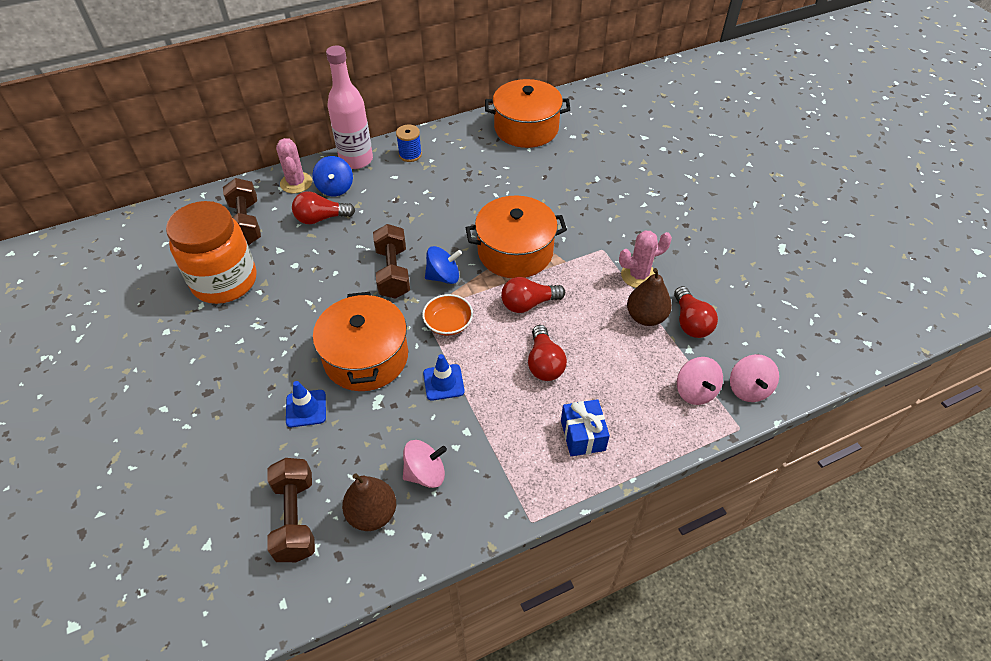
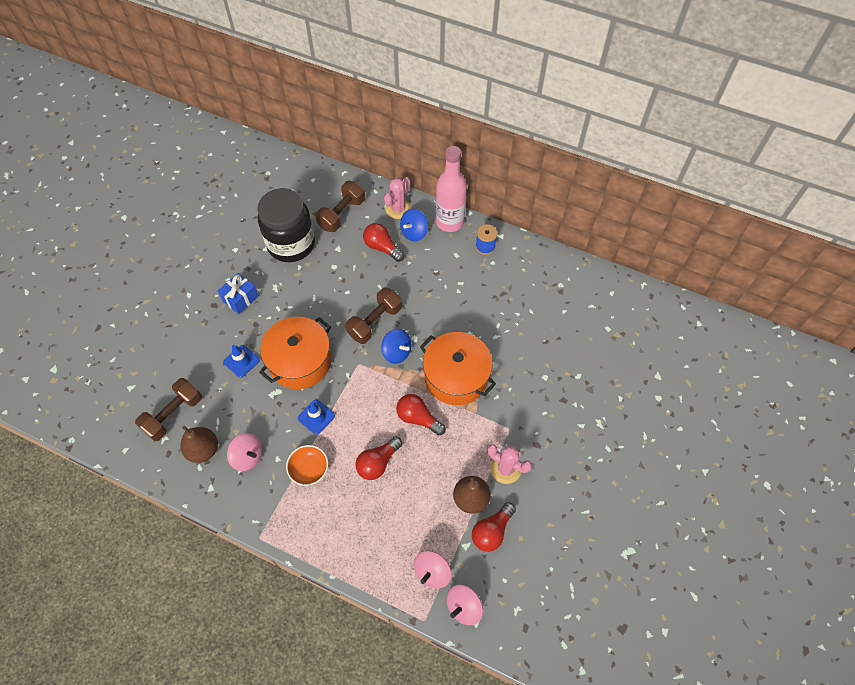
camera: 50 degrees right, 10 degrees up
orange jar [166,201,257,304] -> black jar [257,188,315,262]
orange bowl [422,294,473,336] -> orange bowl moved to [286,445,328,486]
orange pot [485,79,570,148] -> none
blue gift [561,399,610,456] -> blue gift moved to [218,273,259,314]

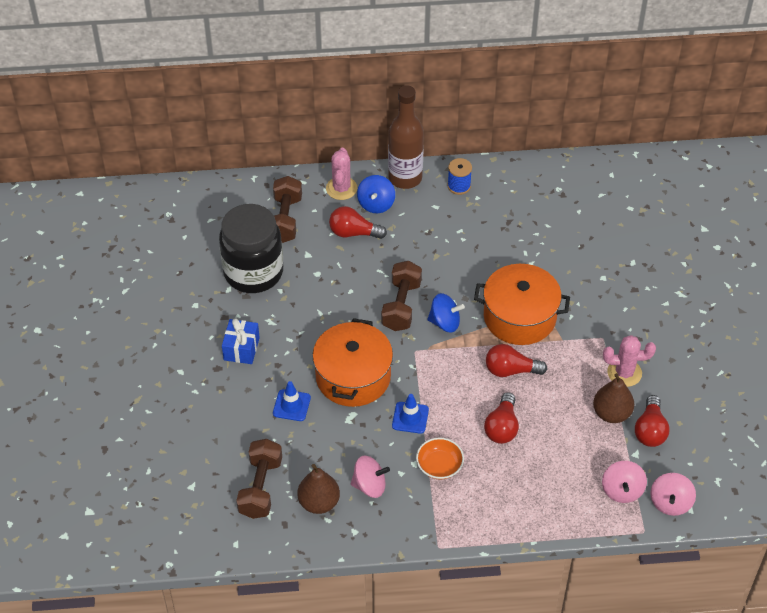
camera: 30 degrees left, 10 degrees down
pink bottle [436,146,467,232] -> brown bottle [388,85,424,189]

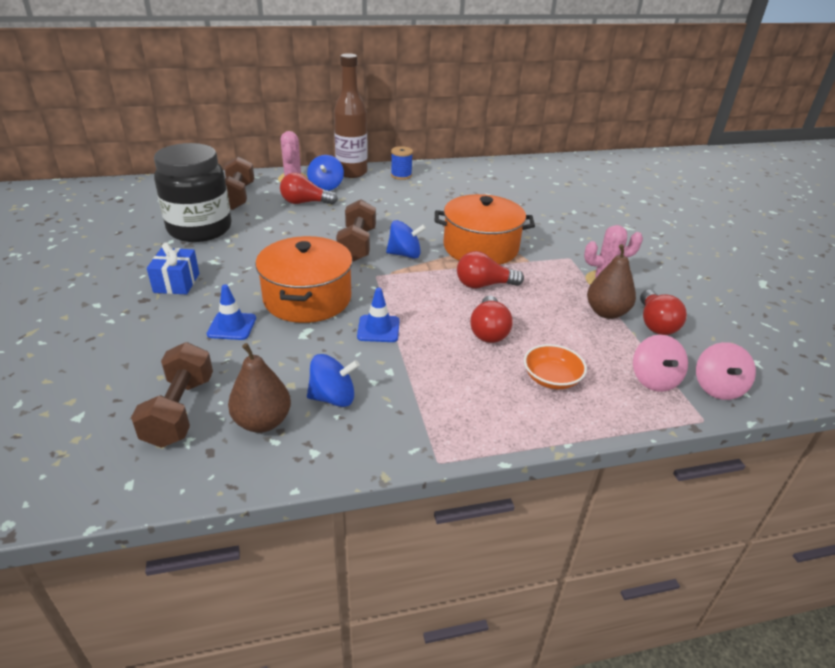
camera: 10 degrees left, 15 degrees down
pink spinning top [351,455,390,498] -> blue spinning top [307,354,360,407]
orange bowl [416,437,464,479] -> orange bowl moved to [524,344,587,389]

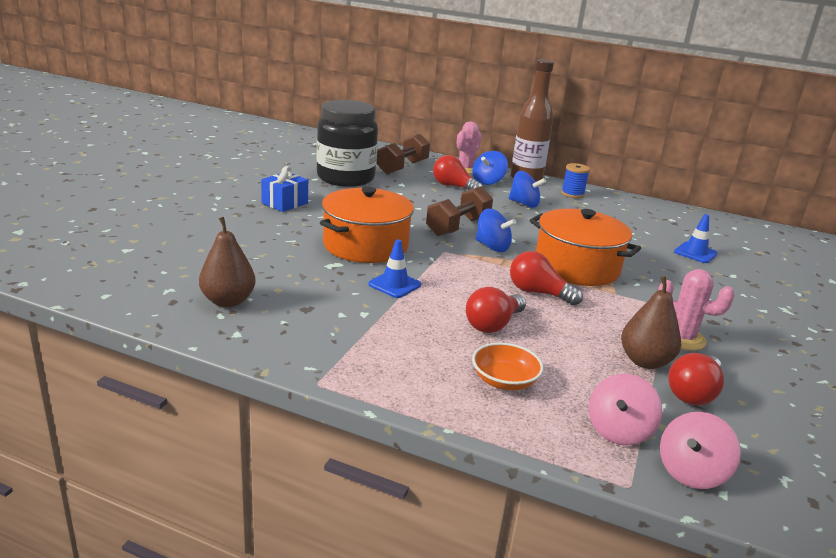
camera: 35 degrees right, 10 degrees down
brown dumbbell [131,342,213,448] -> none
blue traffic cone [207,284,256,340] -> blue traffic cone moved to [674,214,718,263]
blue spinning top [307,354,360,407] -> blue spinning top moved to [509,171,546,208]

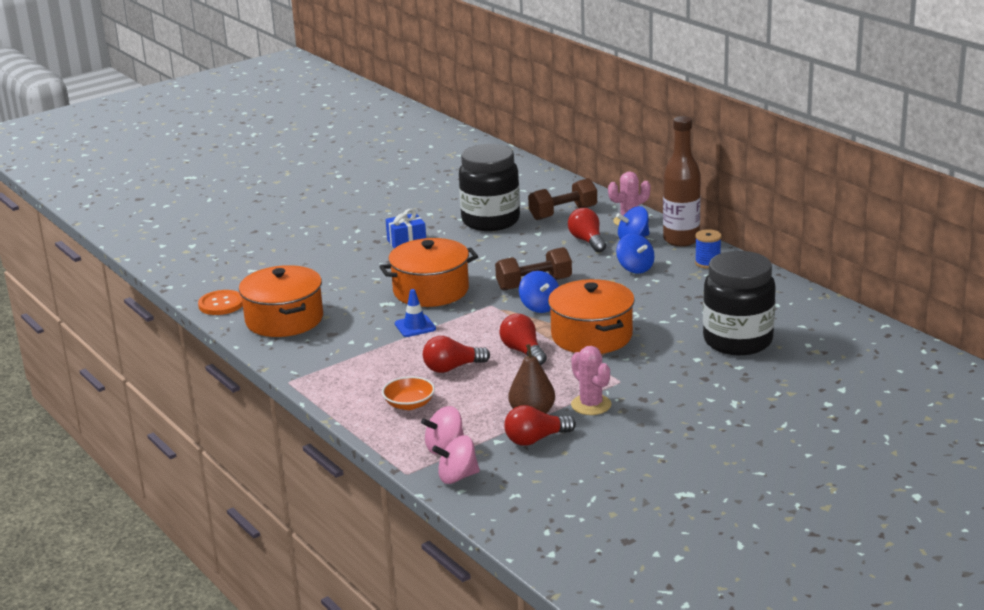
camera: 35 degrees right, 0 degrees up
brown pear [199,217,256,307] -> orange pot [239,265,323,337]
blue traffic cone [674,214,718,263] -> black jar [703,251,776,355]
none -> orange button [198,290,243,315]

